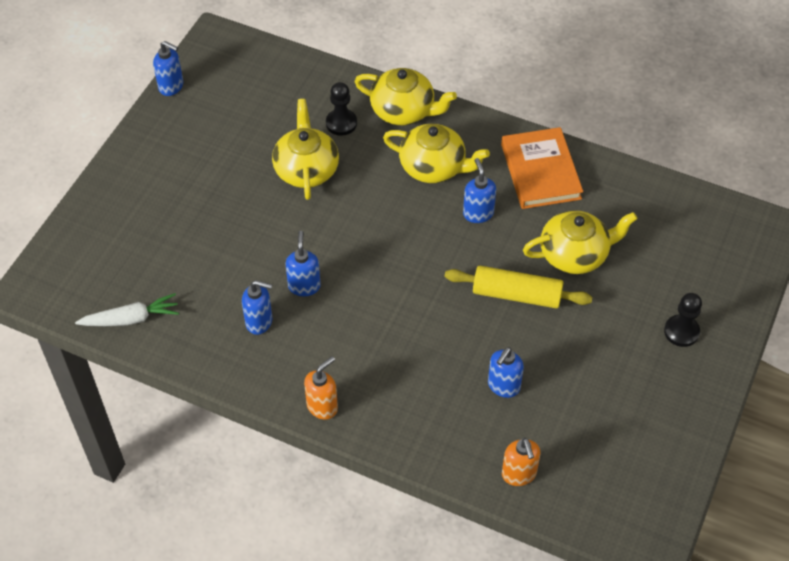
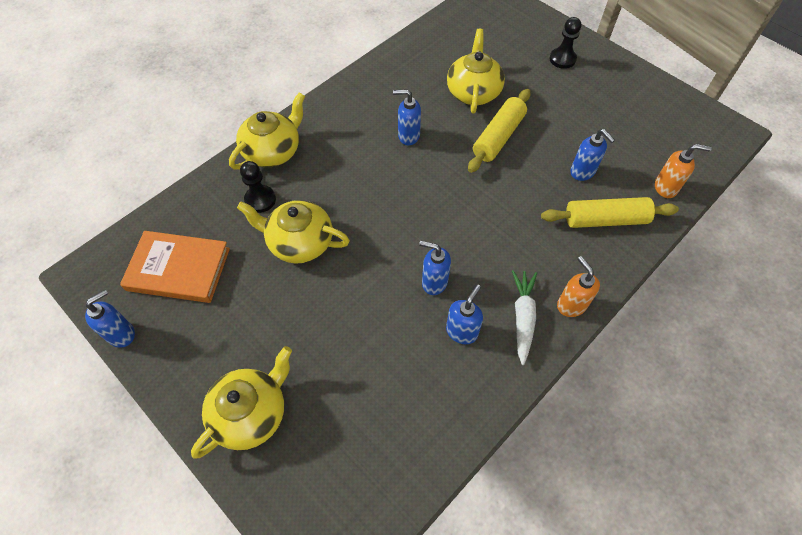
camera: 70 degrees left, 5 degrees up
white carrot [75,293,179,326] -> white carrot moved to [512,270,537,365]
yellow teapot [383,123,490,183] -> yellow teapot moved to [191,346,292,459]
orange book [501,127,583,209] -> orange book moved to [120,231,230,303]
none -> yellow rolling pin [541,197,679,228]

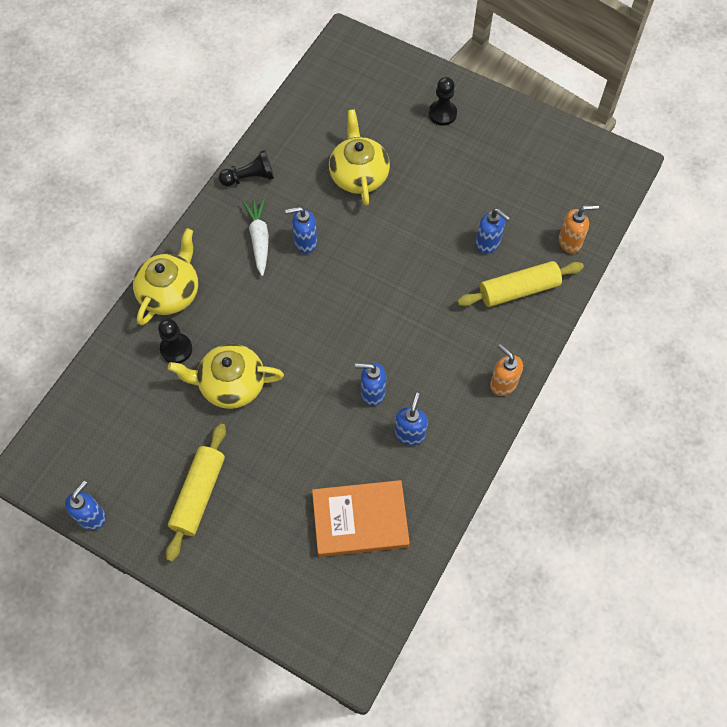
camera: 15 degrees left, 5 degrees up
orange book [120,231,230,303] -> orange book moved to [312,480,410,557]
yellow teapot [191,346,292,459] -> none
yellow rolling pin [468,89,530,173] -> yellow rolling pin moved to [166,423,226,562]
white carrot [512,270,537,365] -> white carrot moved to [243,198,269,276]
none -> black pawn [219,150,274,186]

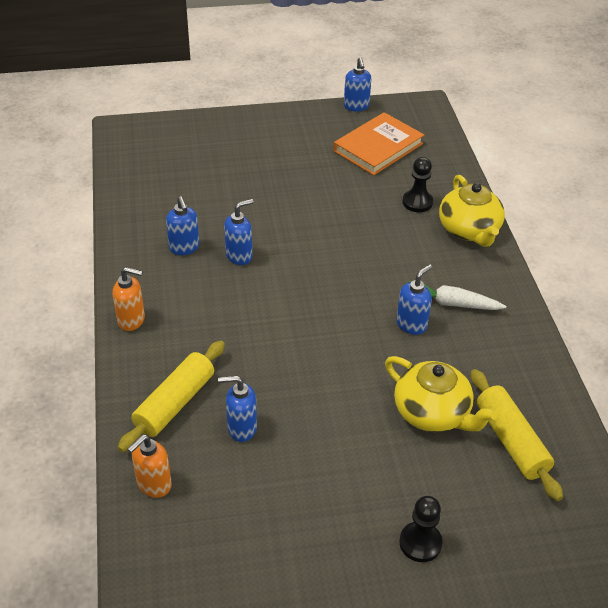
camera: 140 degrees right, 20 degrees down
yellow rolling pin [166,423,226,562] -> yellow rolling pin moved to [471,369,563,501]
yellow teapot [168,344,284,409] -> none
black pawn [219,150,274,186] -> none
white carrot [243,198,269,276] -> white carrot turned 150 degrees clockwise [408,281,506,310]
orange book [312,480,410,557] -> orange book moved to [334,112,424,175]

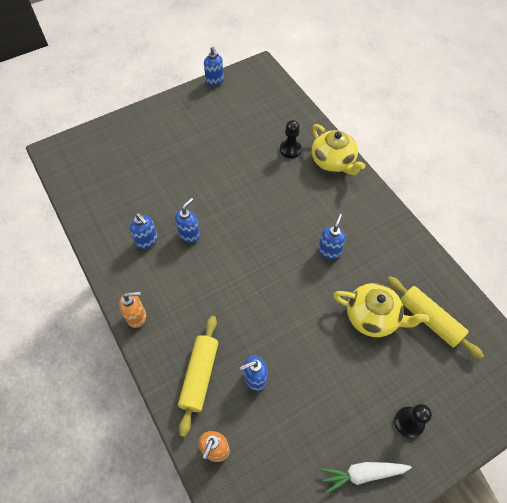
camera: 20 degrees left, 15 degrees up
orange book [334,112,424,175] -> none
white carrot [408,281,506,310] -> white carrot moved to [320,462,412,494]

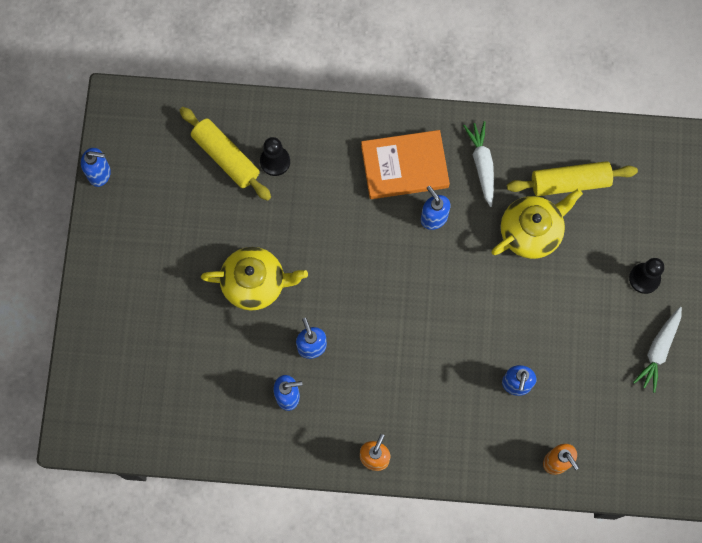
camera: 55 degrees left, 15 degrees up
yellow rolling pin [178,316,218,437] -> yellow rolling pin moved to [180,107,271,201]
yellow teapot [312,124,366,175] -> yellow teapot moved to [201,247,308,311]
none -> orange book [361,130,450,199]
none -> white carrot [463,121,494,207]

